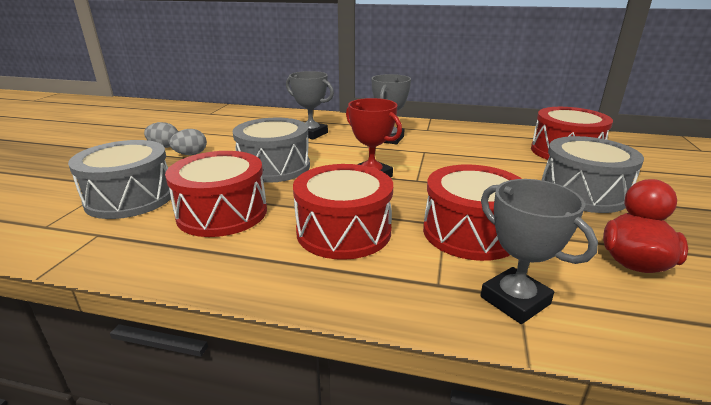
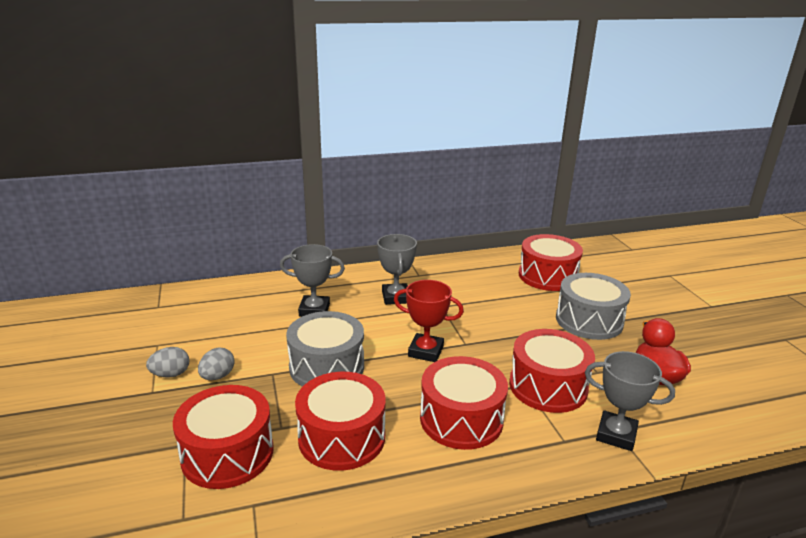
camera: 30 degrees left, 0 degrees up
grey drum [68,140,171,219] -> red drum [173,385,274,489]

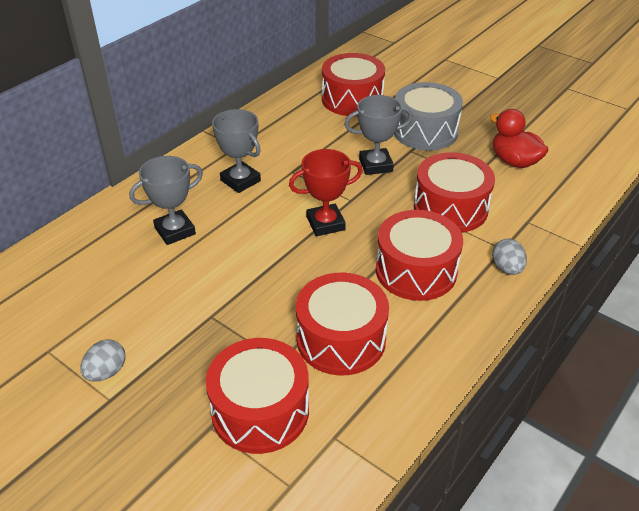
camera: 35 degrees left, 15 degrees up
grey egg [198,348,235,380] -> grey egg moved to [492,239,527,275]
grey drum [286,311,364,387] -> none
grey trophy [585,351,675,451] -> grey trophy moved to [344,95,413,175]

